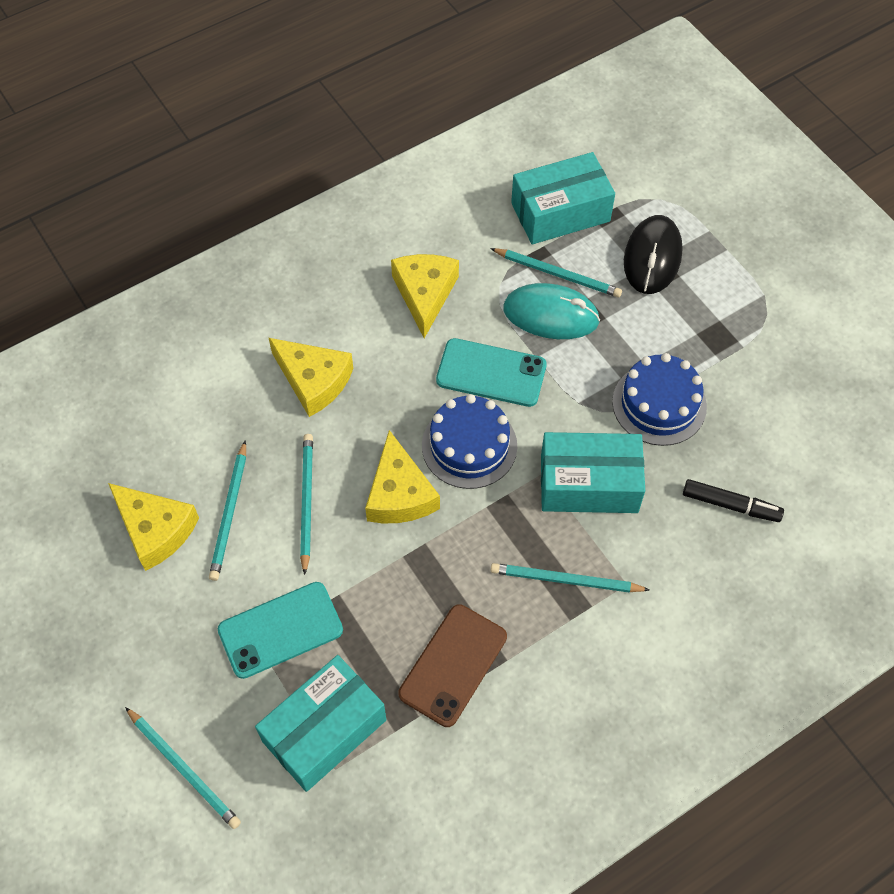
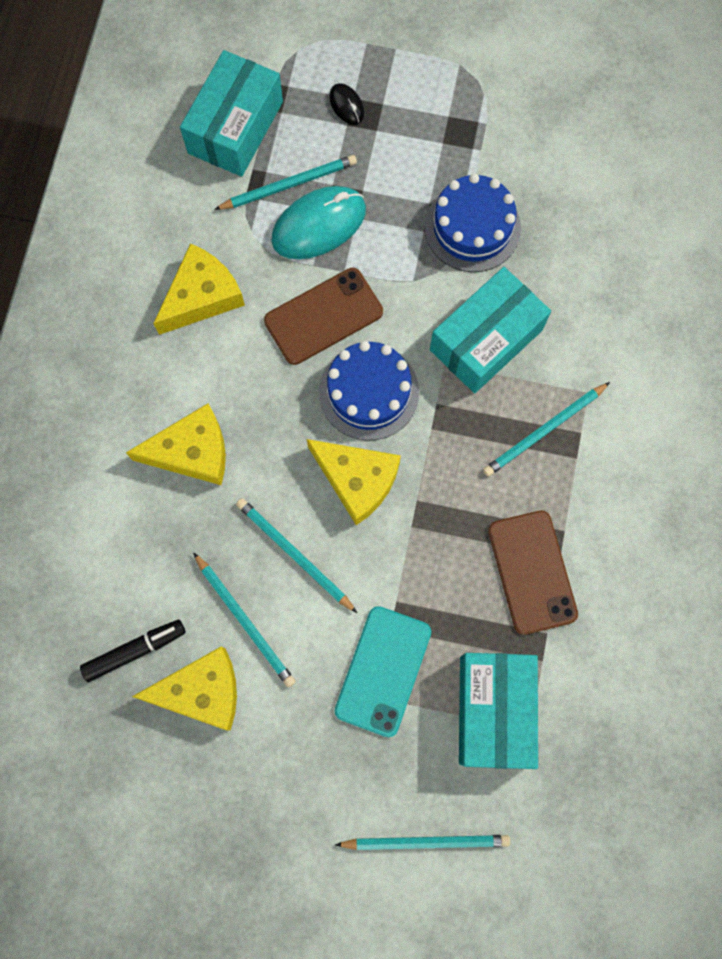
camera: 45 degrees left, 15 degrees up
yellow cheese [391,254,459,338] -> yellow cheese turned 90 degrees clockwise [153,243,245,335]
turquoise phone [436,338,547,407] -> brown phone [264,268,383,365]
black mouse [624,215,683,294] -> black mouse [329,83,364,125], size x0.48
black marker [683,479,784,522] -> black marker moved to [80,620,186,682]

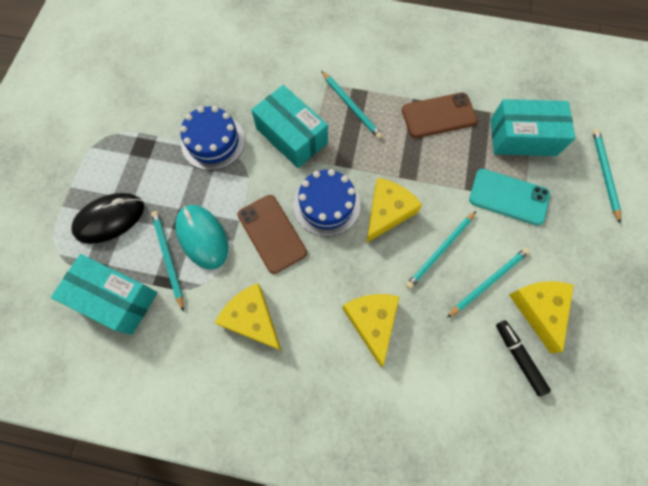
camera: 90 degrees left, 5 degrees down
black mouse [329,83,364,125] -> black mouse [71,193,144,244], size x2.08

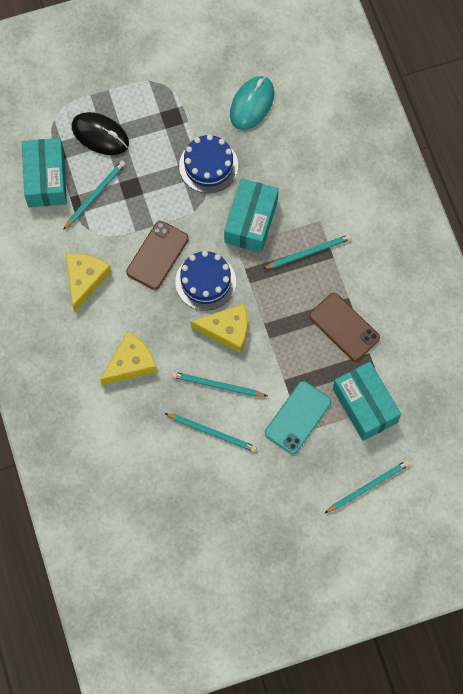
camera: 60 degrees right, 0 degrees up
turquoise mouse [175,205,228,269] -> turquoise mouse moved to [230,76,274,130]
turquoise pencil [321,71,383,139] -> turquoise pencil turned 135 degrees counterclockwise [263,234,352,269]
turquoise phone [469,169,550,225] -> turquoise phone turned 45 degrees clockwise [265,381,331,454]
black marker [496,320,551,396] -> none
yellow cheese [509,281,574,354] -> none

